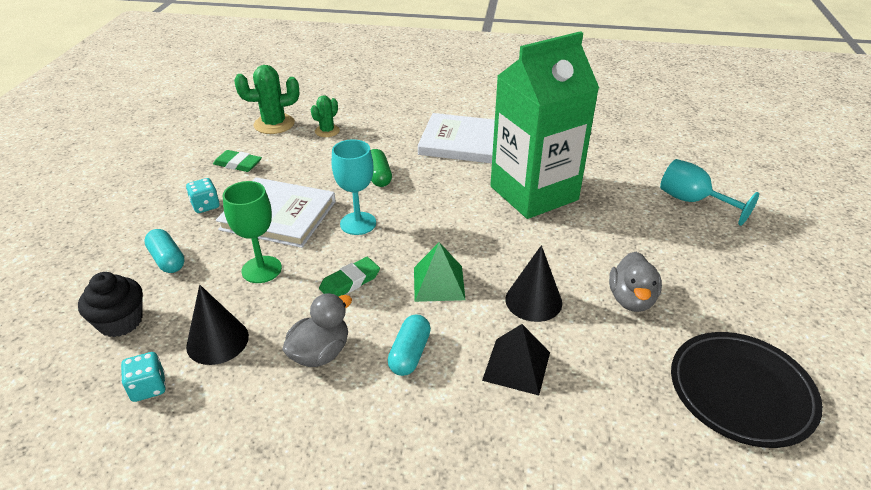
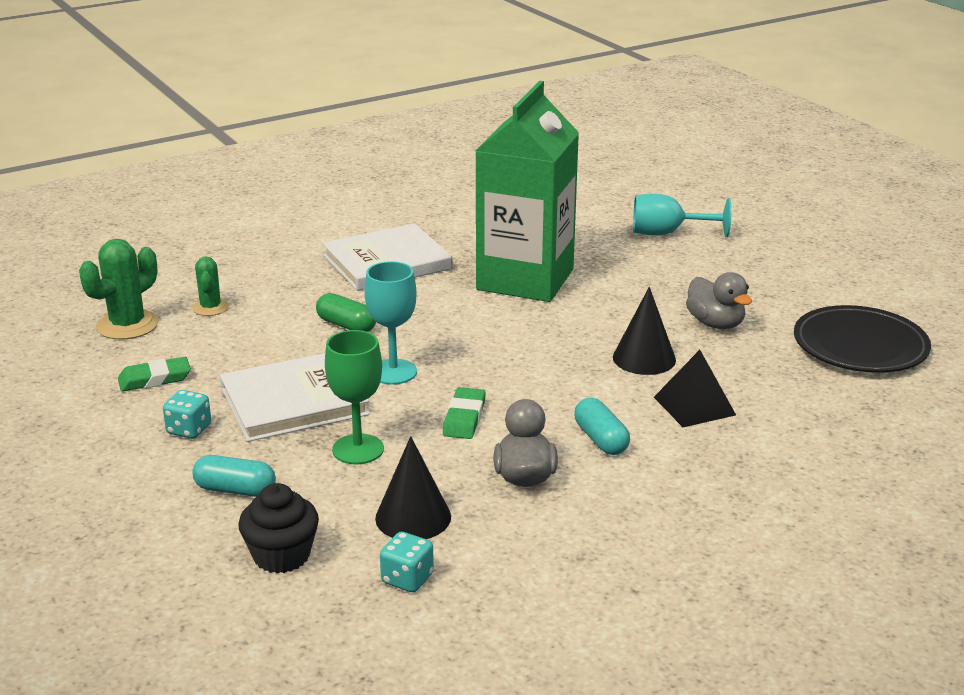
camera: 40 degrees left, 10 degrees down
green pyramid [414,242,466,302] -> none

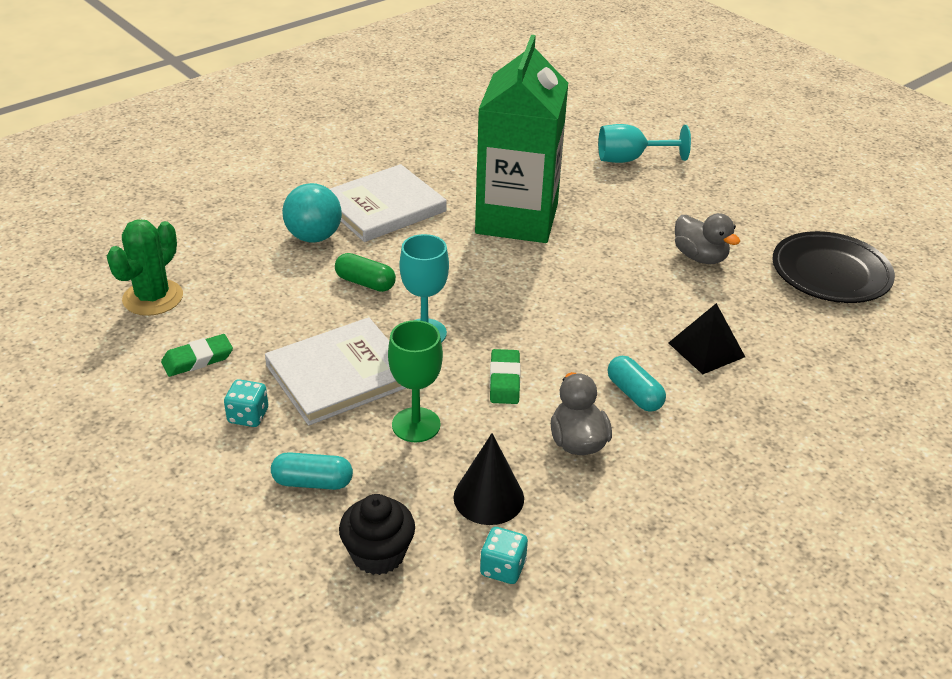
camera: 10 degrees left, 10 degrees up
green cactus [192,257,229,316] -> none
black cone [613,287,676,375] -> none
none -> turquoise ball [282,183,342,243]

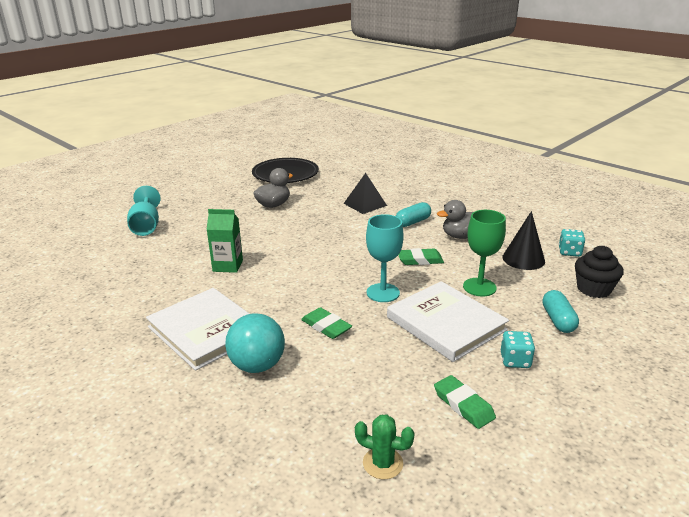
camera: 95 degrees left, 10 degrees down
green cactus [107,219,183,316] -> green cactus [355,414,415,480], size x0.61
green capsule [335,253,396,292] -> green eraser [301,307,352,339]
green carton [475,35,568,243] -> green carton [206,209,243,273], size x0.43

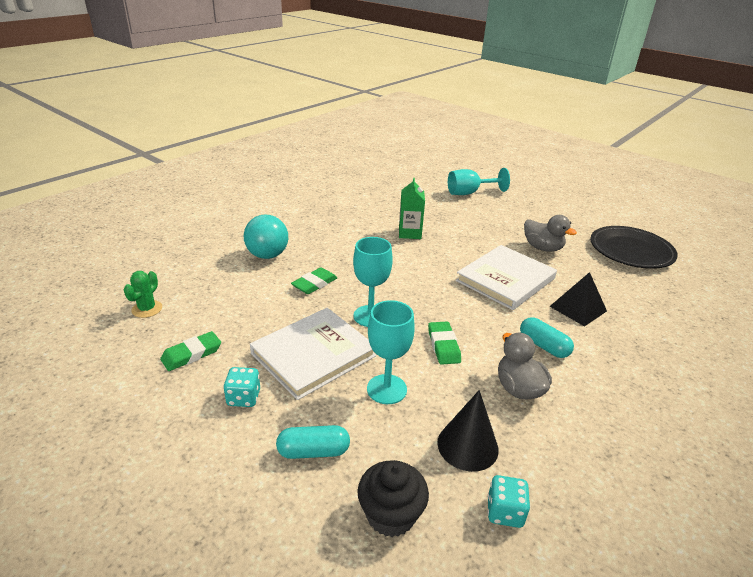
camera: 85 degrees right, 5 degrees up
white book [146,288,250,371] -> white book moved to [456,245,557,310]
green goblet [463,210,506,297] -> turquoise goblet [367,300,415,404]

